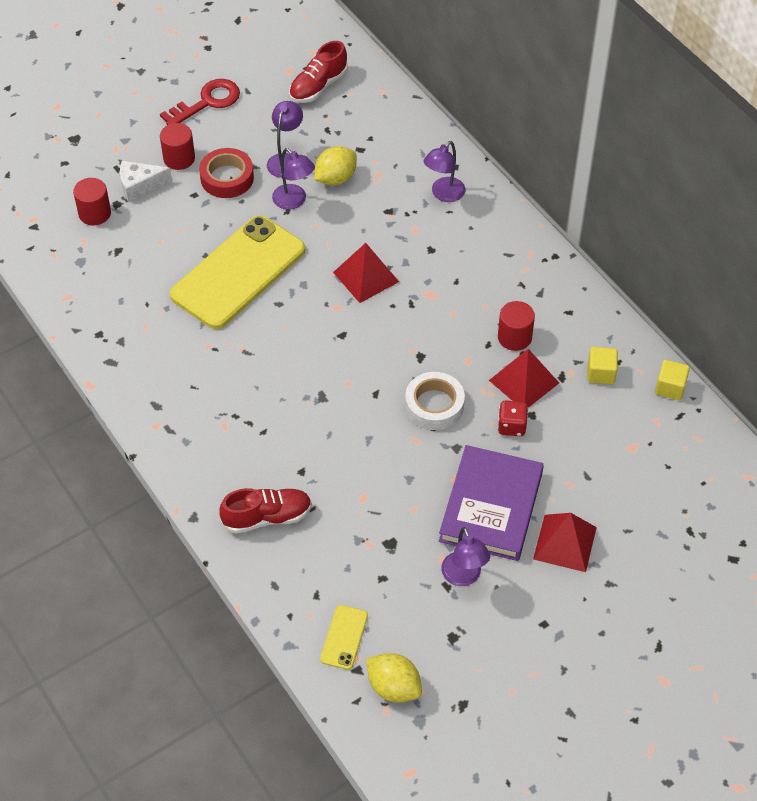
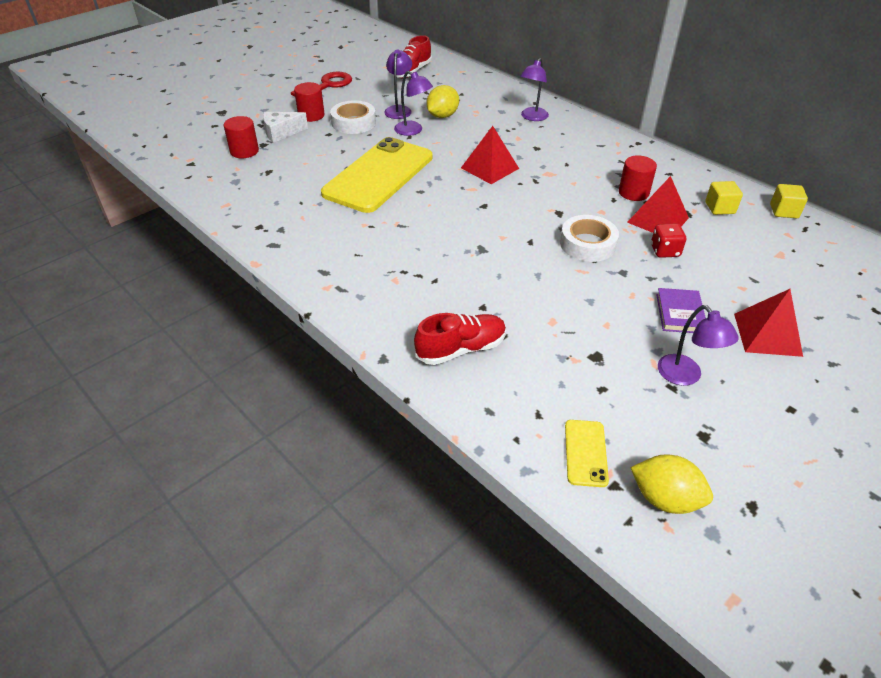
camera: 10 degrees left, 10 degrees down
red tape [199,148,254,198] -> white tape [330,100,376,134]
purple book [439,445,544,561] -> purple book [656,288,706,333], size x0.50

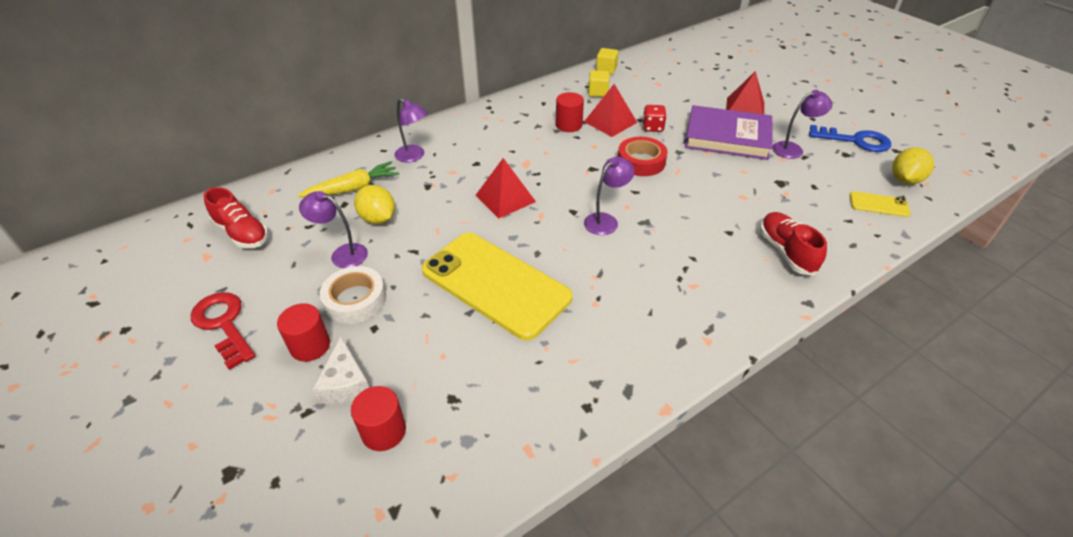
camera: 80 degrees left, 0 degrees up
purple lamp [394,71,433,136] -> purple lamp moved to [584,157,635,235]
white tape [560,215,619,262] -> red tape [618,137,668,176]
purple book [656,288,706,333] -> purple book [685,105,772,160], size x2.00
none -> yellow carrot [298,161,399,197]
none -> blue key [809,125,891,152]

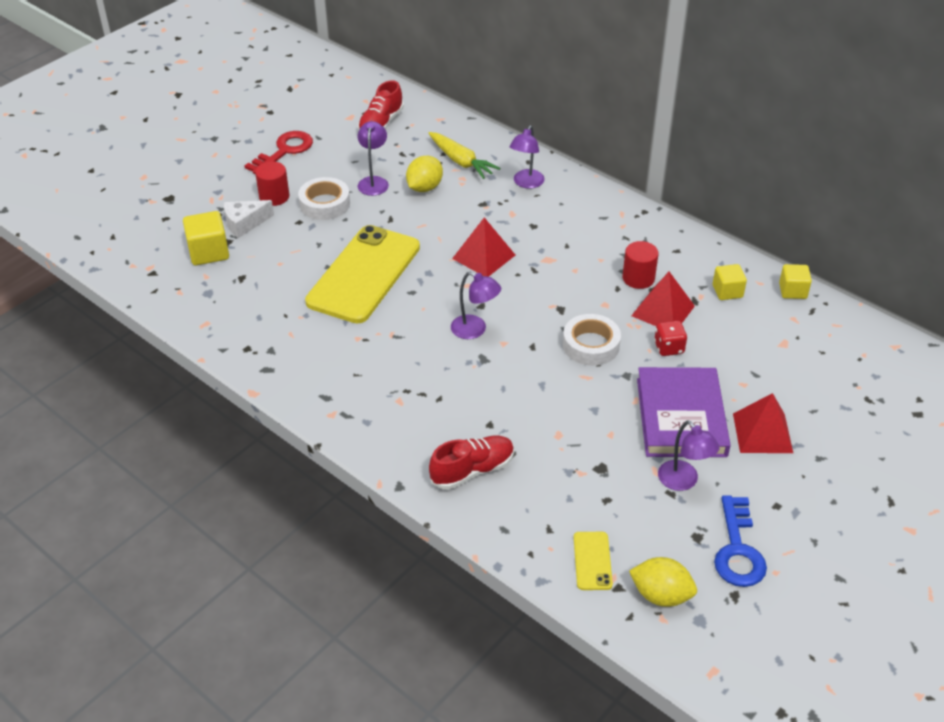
camera: 75 degrees right, 0 degrees up
red cylinder [351,386,406,451] -> yellow cube [183,211,229,265]
red tape [618,137,668,176] -> white tape [563,314,621,366]

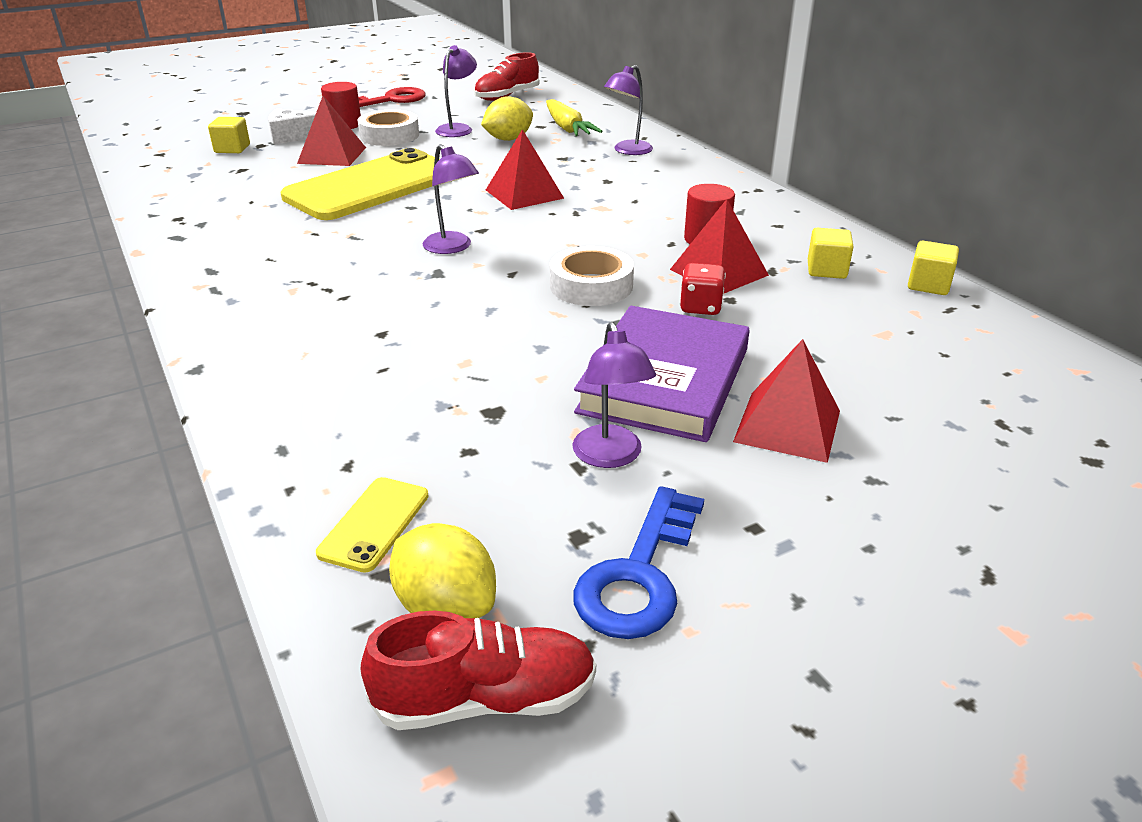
camera: 20 degrees right, 10 degrees down
yellow cube [183,211,229,265] -> yellow cube [208,117,250,153], size x0.66
red shoe [429,436,514,490] -> red shoe moved to [360,611,596,730]
none -> red pyramid [297,96,366,166]

